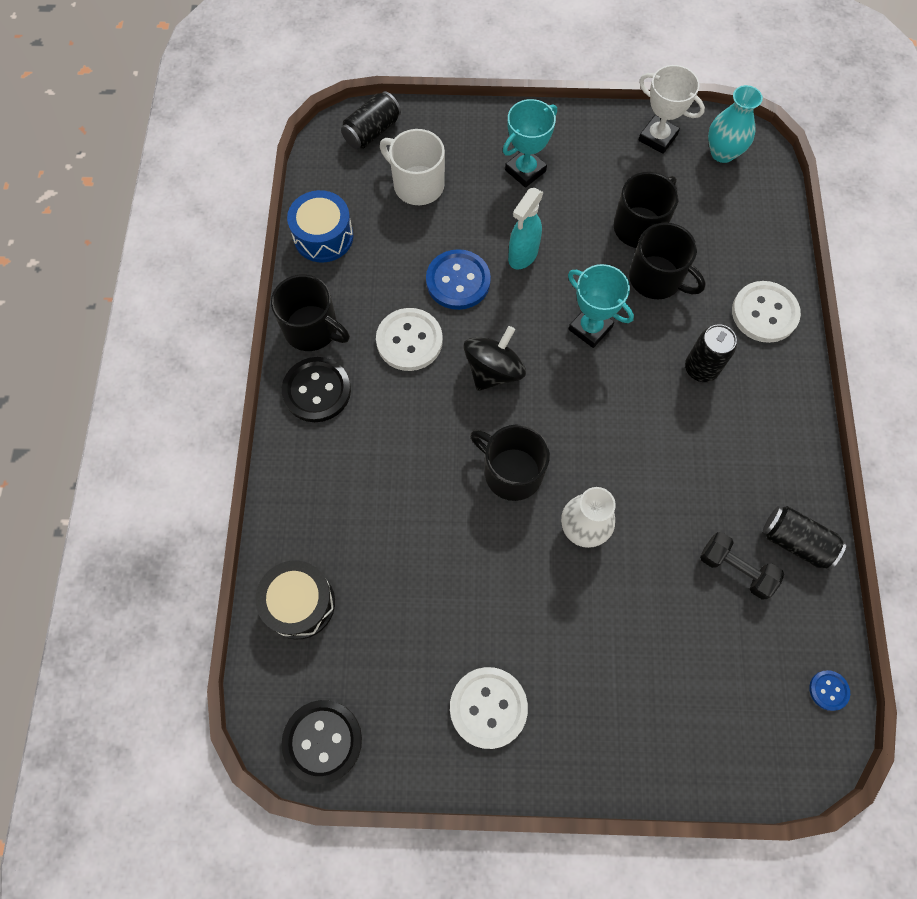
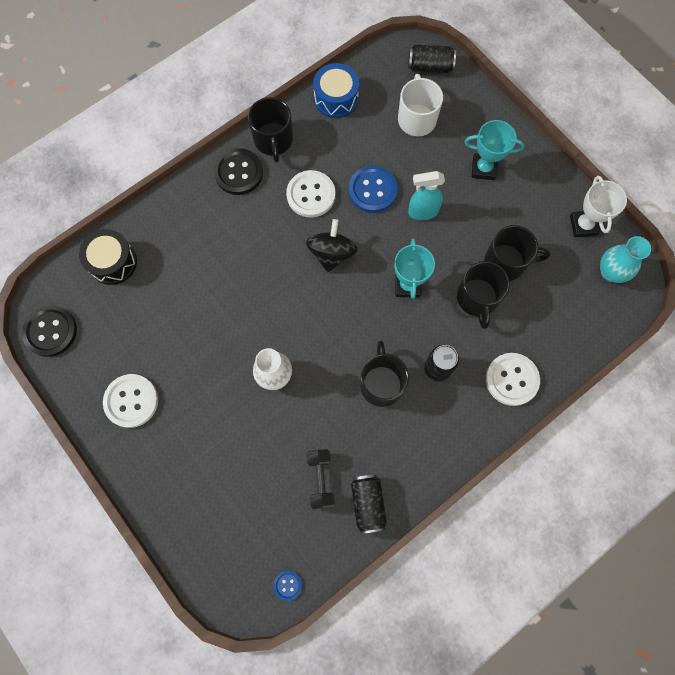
camera: 50 degrees right, 5 degrees up
black spinning top [463,326,526,391] -> black spinning top turned 75 degrees counterclockwise [306,219,357,272]
black mug [470,425,550,501] -> black mug moved to [360,341,409,407]

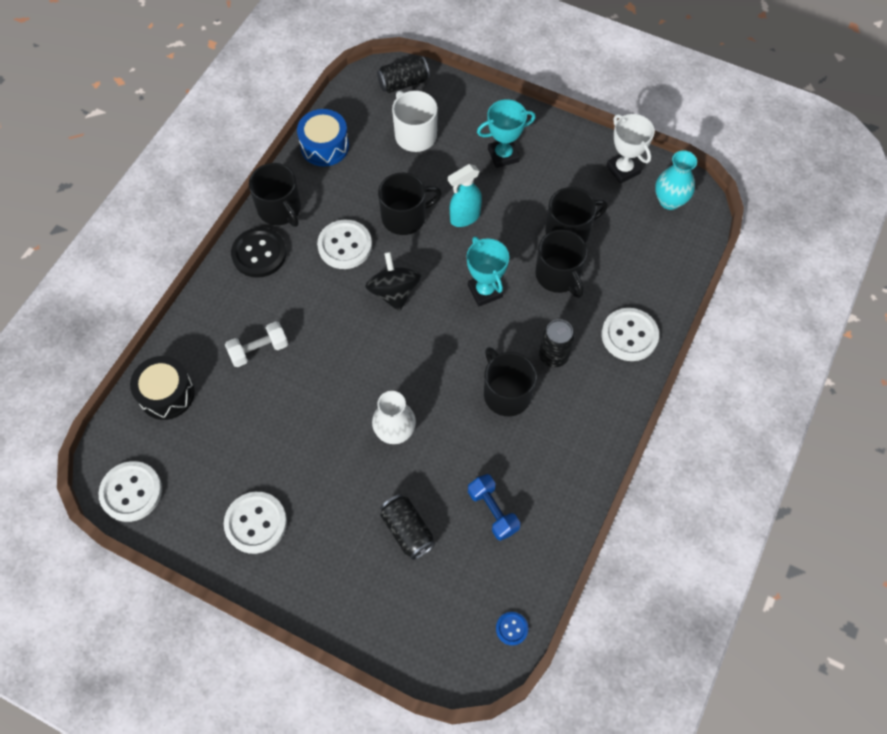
camera: 25 degrees left, 10 degrees down
black button [22,305,77,357] -> white button [98,461,162,522]
black dumbbell [307,449,335,509] -> blue dumbbell [468,474,520,541]
blue button [349,166,398,213] -> black mug [378,173,442,235]
black can [351,474,387,534] -> black can moved to [380,494,435,560]
none -> white dumbbell [225,321,288,367]

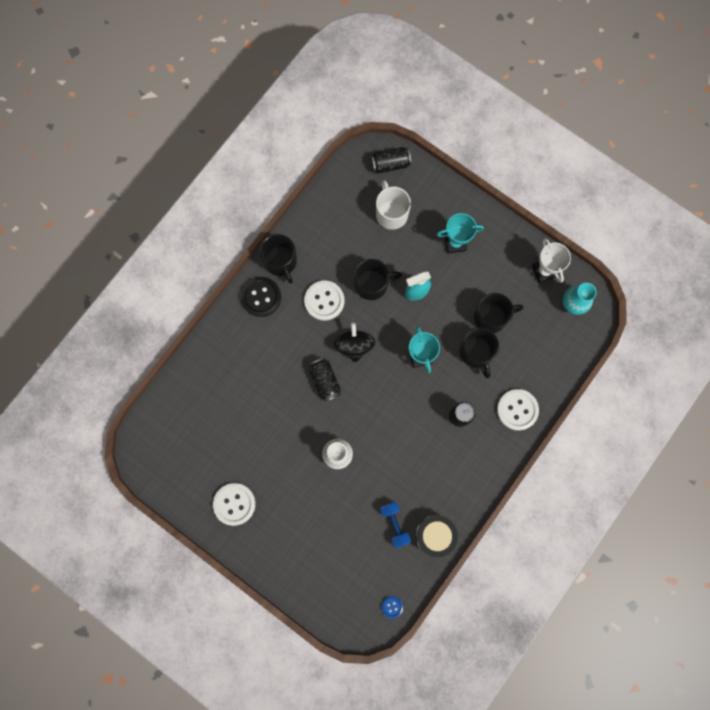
camera: 10 degrees right, 15 degrees up
white button [98,461,162,522] -> none
black drum [130,356,195,420] -> black drum moved to [415,515,458,557]
white dumbbell [225,321,288,367] -> none
blue drum [297,109,349,166] -> none
black can [380,494,435,560] -> black can moved to [309,358,341,402]
black mug [484,347,537,416] -> none

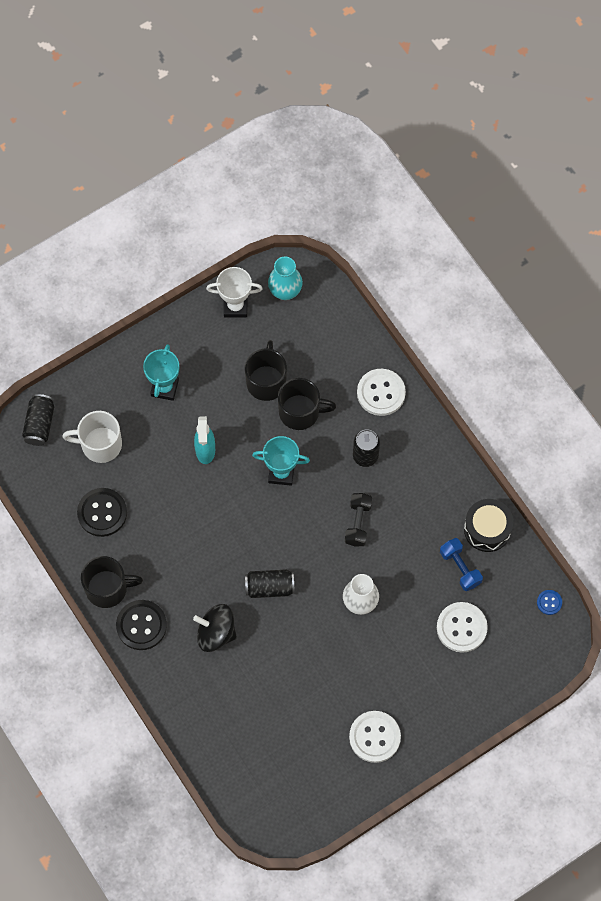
camera: 70 degrees left, 10 degrees down
white button [304,281,344,321] -> white button moved to [437,602,488,653]
black spinning top [334,323,375,362] -> black spinning top moved to [193,604,237,652]
black mug [354,259,402,300] -> none
blue dumbbell [380,502,411,548] -> blue dumbbell turned 60 degrees clockwise [440,538,483,591]
none -> black button [77,488,127,537]
none -> black dumbbell [345,493,372,546]

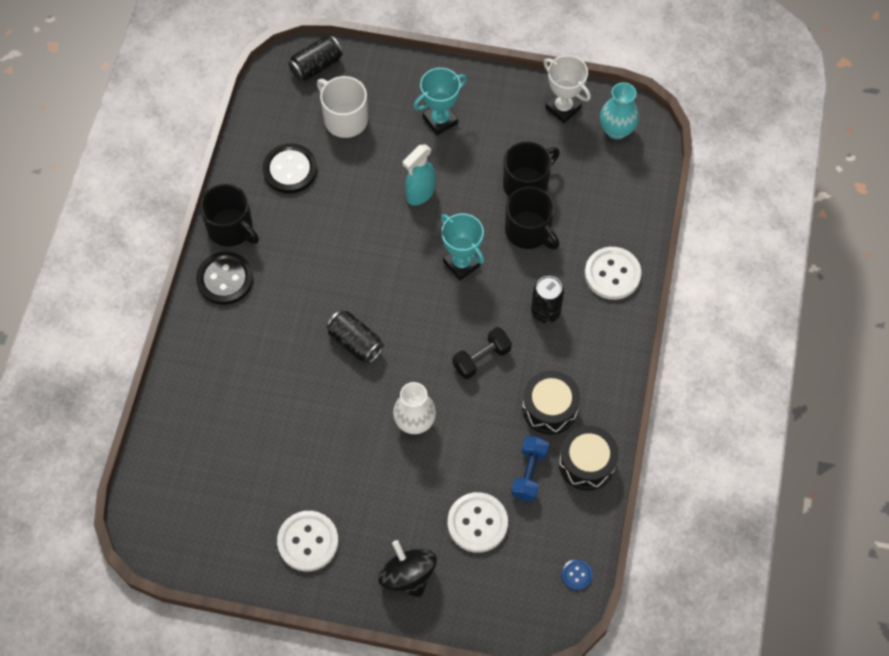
camera: 45 degrees right, 5 degrees down
black spinning top [193,604,237,652] -> black spinning top moved to [378,540,437,598]
none -> black drum [522,371,580,435]

